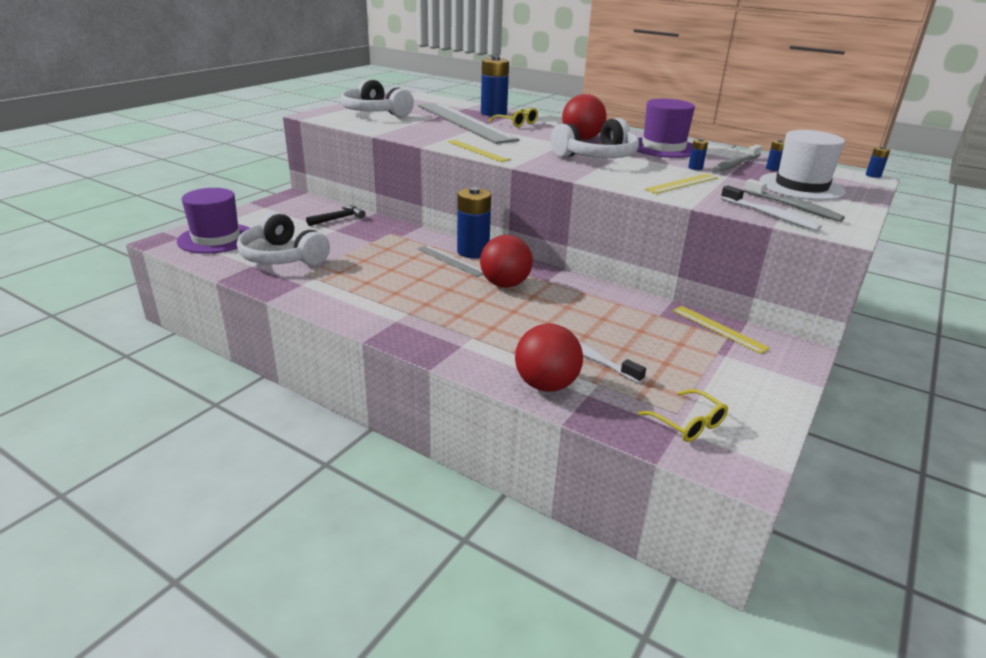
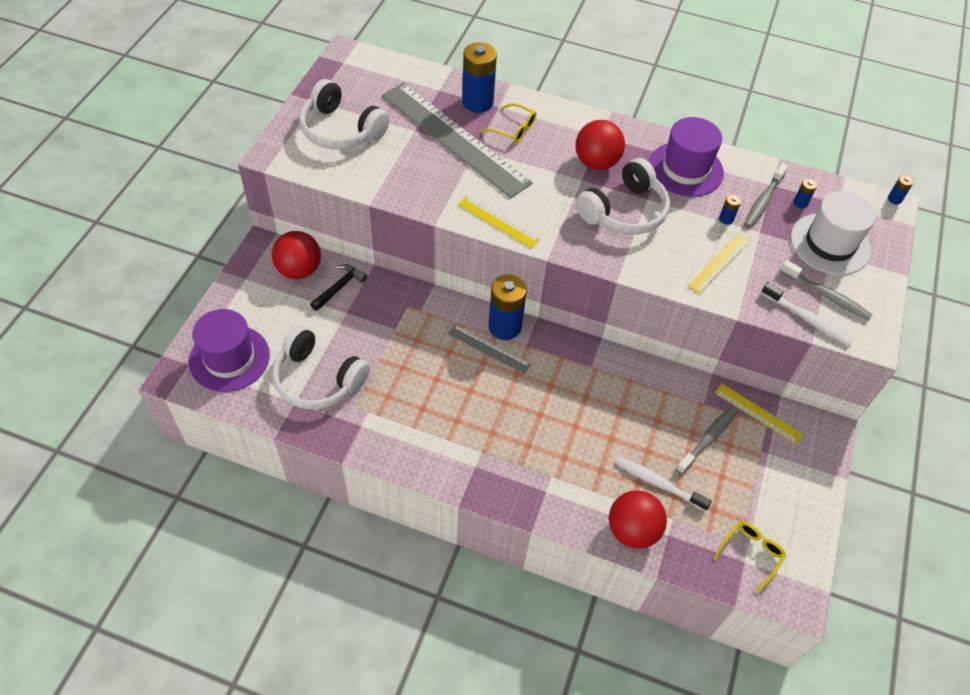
camera: 15 degrees left, 25 degrees up
red ball [480,235,533,288] -> red ball moved to [272,231,321,279]
yellow glasses [638,389,728,442] -> yellow glasses turned 90 degrees counterclockwise [714,522,786,592]
none -> grey toothbrush [676,407,738,474]

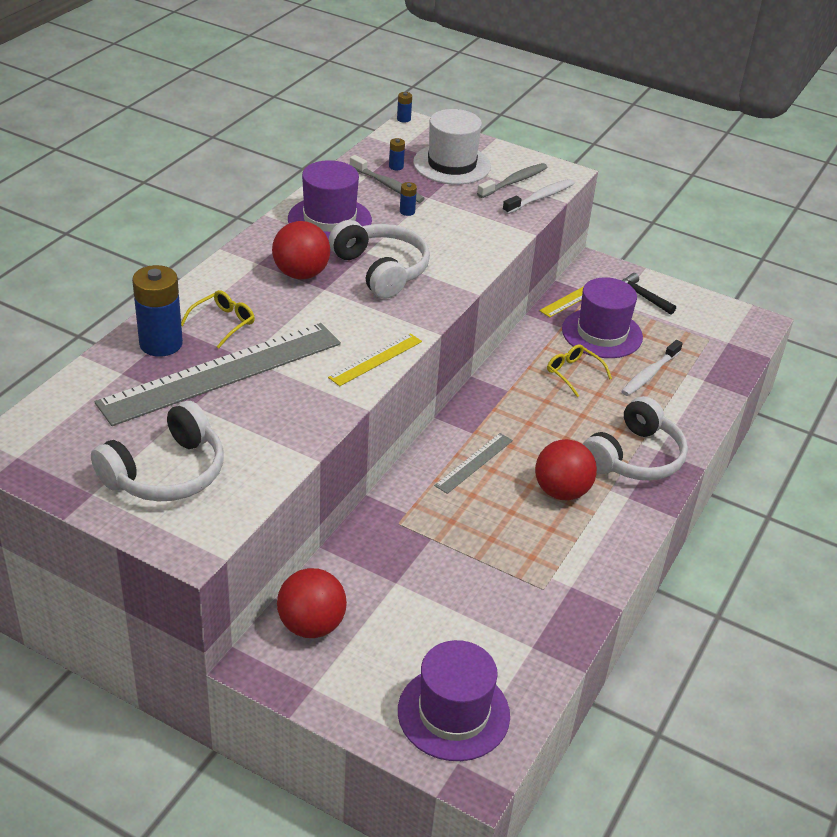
camera: 80 degrees left, 15 degrees down
white headphones [272,326,370,410] -> white headphones moved to [583,396,688,481]
black hammer [310,264,367,311] -> black hammer moved to [622,273,676,315]
blue battery [488,274,527,340] -> none
red ball [609,490,667,549] -> red ball moved to [535,439,597,500]
grey toothbrush [676,407,738,474] -> purple hat [562,277,643,358]
yellow ruler [688,233,751,294] -> none
yellow glasses [714,522,786,592] -> yellow glasses moved to [547,344,612,397]

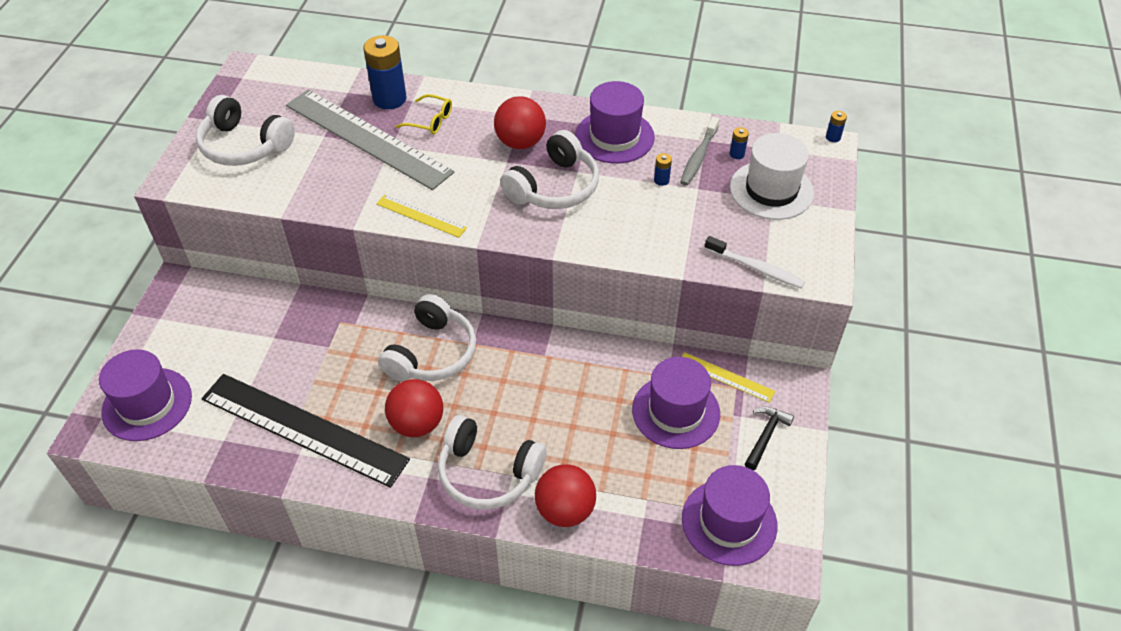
camera: 75 degrees right, 10 degrees up
red ball [277,568,347,638] -> red ball moved to [535,464,596,527]
grey ruler [434,433,513,494] -> white headphones [378,294,476,381]
grey toothbrush [477,163,548,198] -> none
yellow glasses [547,344,612,397] -> none
white toothbrush [621,340,683,396] -> none
none -> black ruler [201,374,410,488]
none -> purple hat [682,465,778,566]

